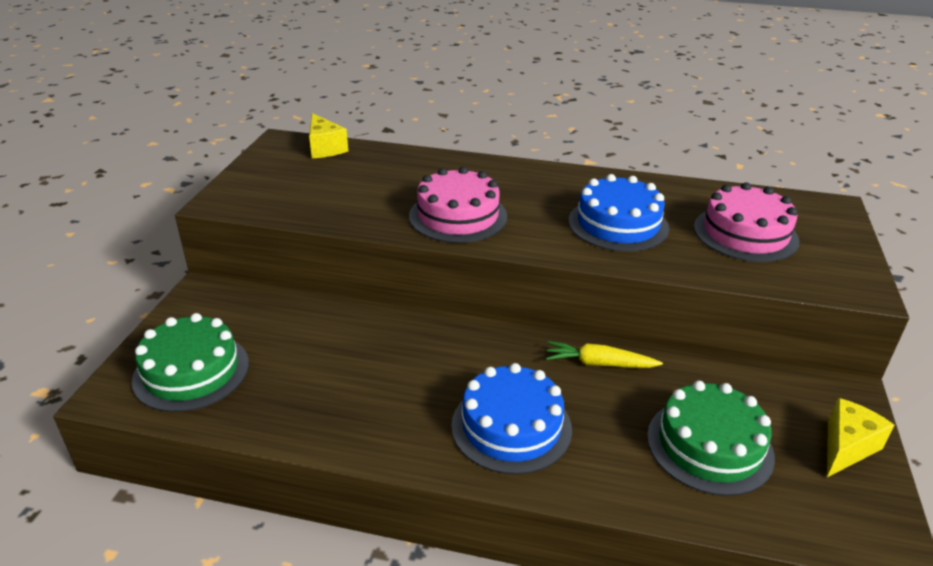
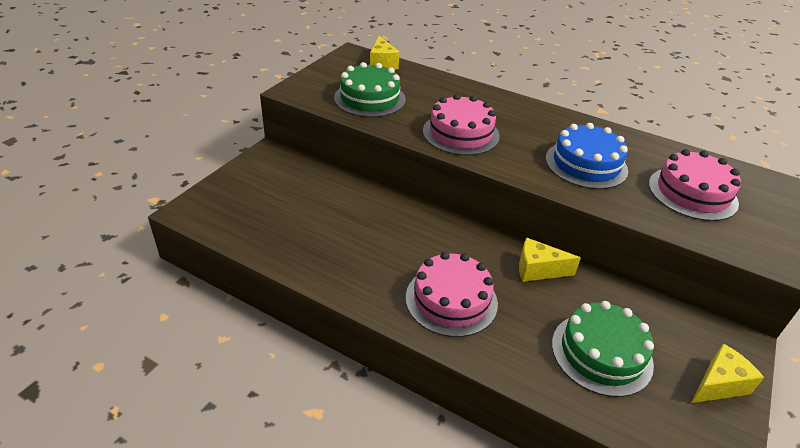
camera: 15 degrees right, 5 degrees up
green cake [132,313,249,412] -> green cake moved to [334,62,406,117]
blue cake [451,363,572,475] -> pink cake [406,252,498,337]
yellow carrot [546,341,663,368] -> yellow cheese [519,238,581,282]

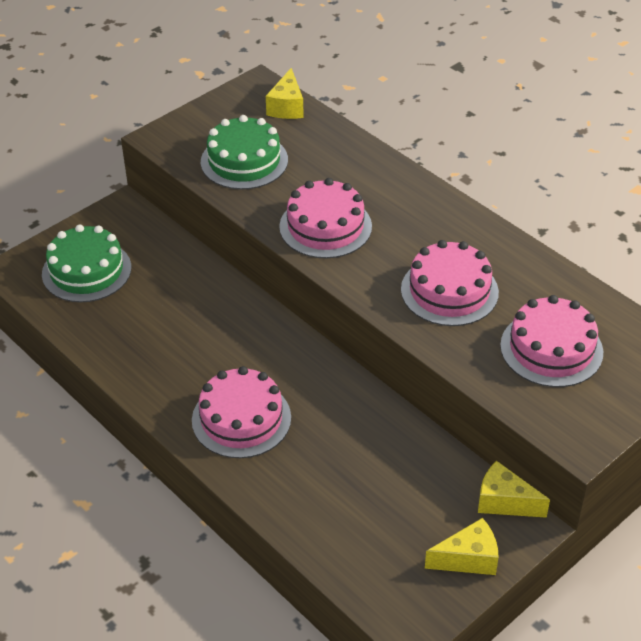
camera: 20 degrees right, 5 degrees up
yellow cheese [519,238,581,282] -> yellow cheese moved to [478,461,550,518]
blue cake [546,123,628,189] -> pink cake [401,240,499,326]
green cake [552,301,654,397] -> green cake moved to [42,224,131,302]

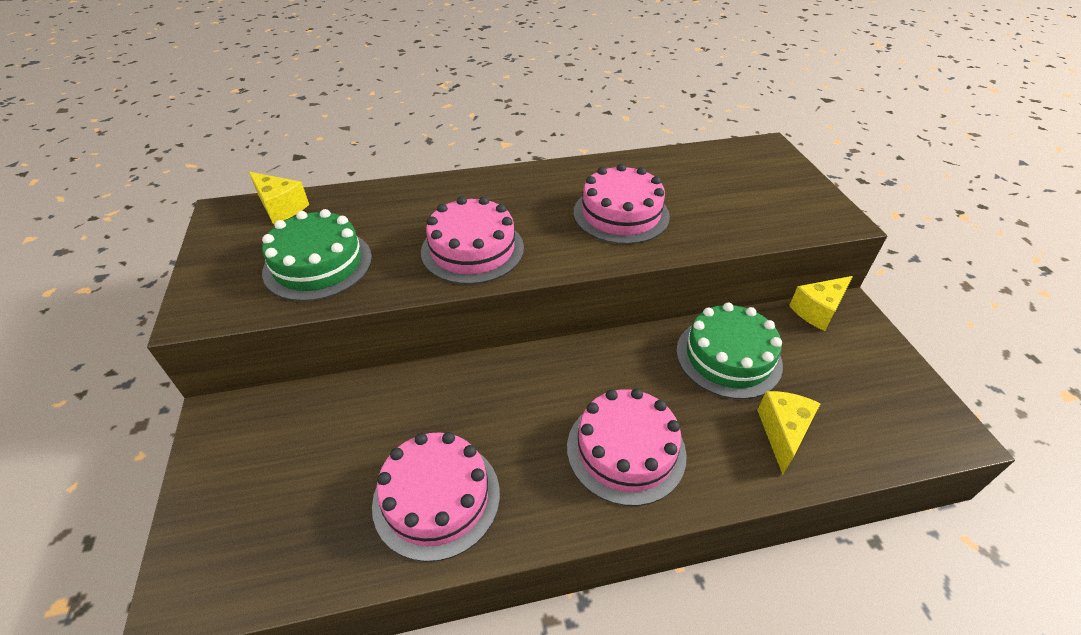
camera: 60 degrees left, 0 degrees up
green cake [42,224,131,302] -> green cake moved to [676,303,783,399]
yellow cheese [425,518,499,575] -> yellow cheese moved to [757,391,821,475]
pink cake [500,295,603,387] -> pink cake moved to [372,432,500,562]

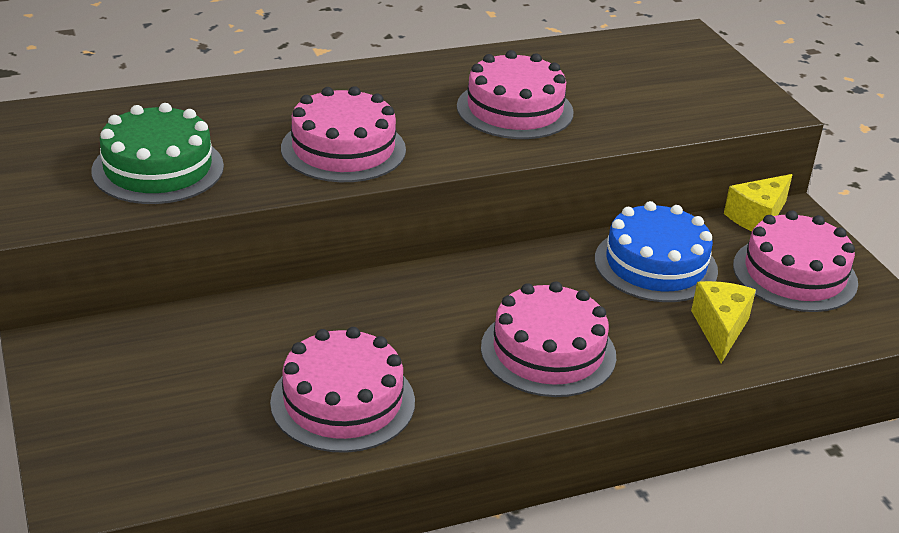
camera: 10 degrees left, 10 degrees down
yellow cheese [249,172,309,224] -> none
green cake [676,303,783,399] -> blue cake [595,201,718,302]
none -> pink cake [733,210,858,312]

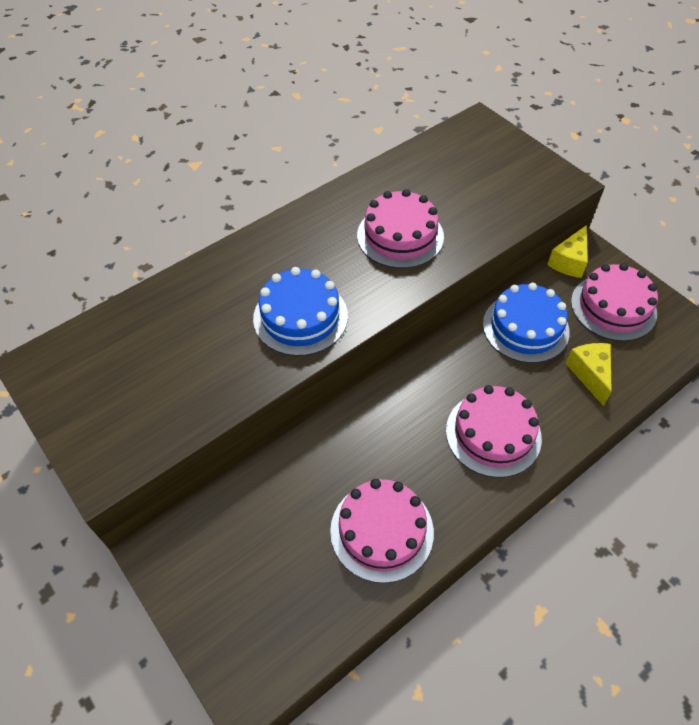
camera: 15 degrees left, 20 degrees up
green cake [91,103,224,204] -> none
pink cake [281,86,406,182] -> blue cake [253,267,348,356]

